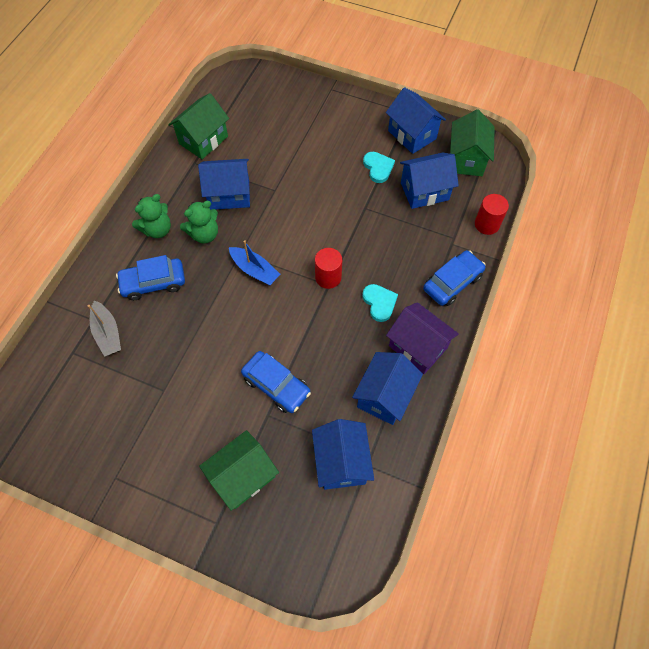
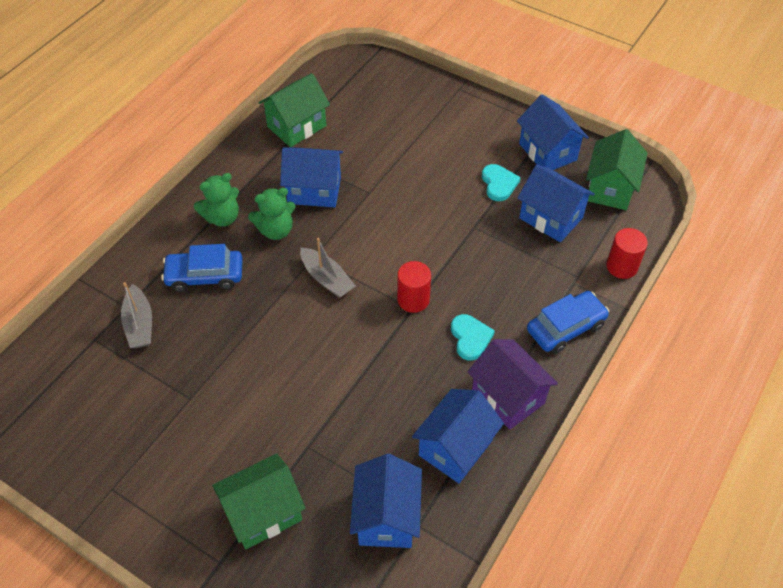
camera: 10 degrees right, 10 degrees down
blue boat [229,240,280,285] -> grey boat [300,238,355,298]
blue car [241,351,311,413] -> none
blue house [400,152,459,209] -> blue house turned 45 degrees clockwise [518,164,595,242]

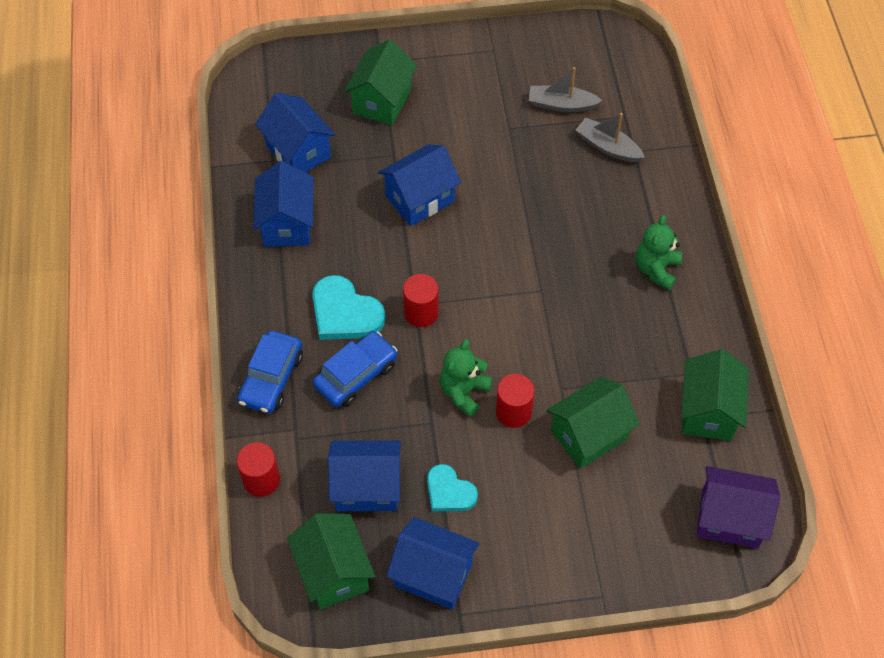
camera: 140 degrees right, 5 degrees up
blue car [161,244,243,292] -> blue car moved to [312,331,397,407]
green teddy bear [248,188,296,240] -> green teddy bear moved to [440,339,492,417]
blue house [280,147,343,207] -> blue house moved to [378,144,461,226]
grey boat [300,238,355,298] -> grey boat moved to [529,67,603,112]
turquoise heart [451,314,495,360] -> turquoise heart [312,275,385,340], size x1.55
purple house [468,339,558,430] -> purple house moved to [696,466,780,549]
none -> red cylinder [496,374,535,428]
none -> green house [547,377,640,469]

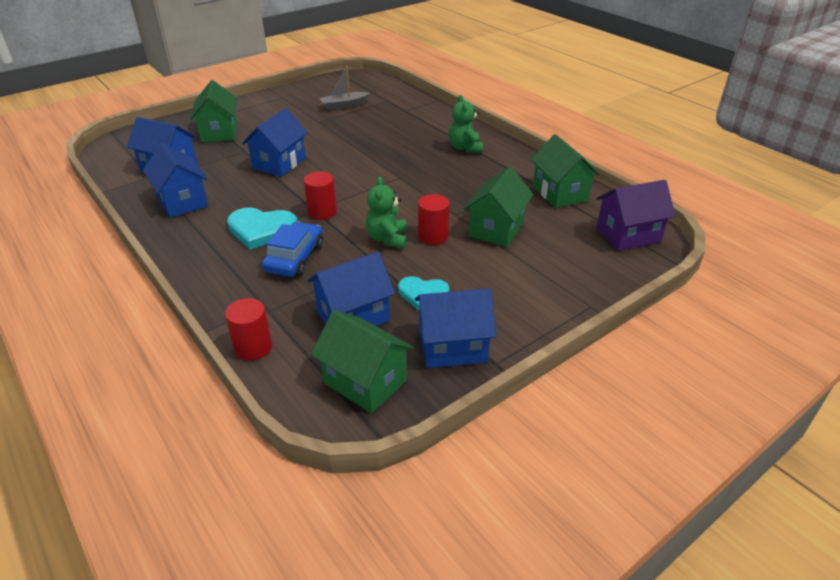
camera: 30 degrees left, 20 degrees down
blue car [237,331,303,414] -> none
grey boat [576,113,645,162] -> none

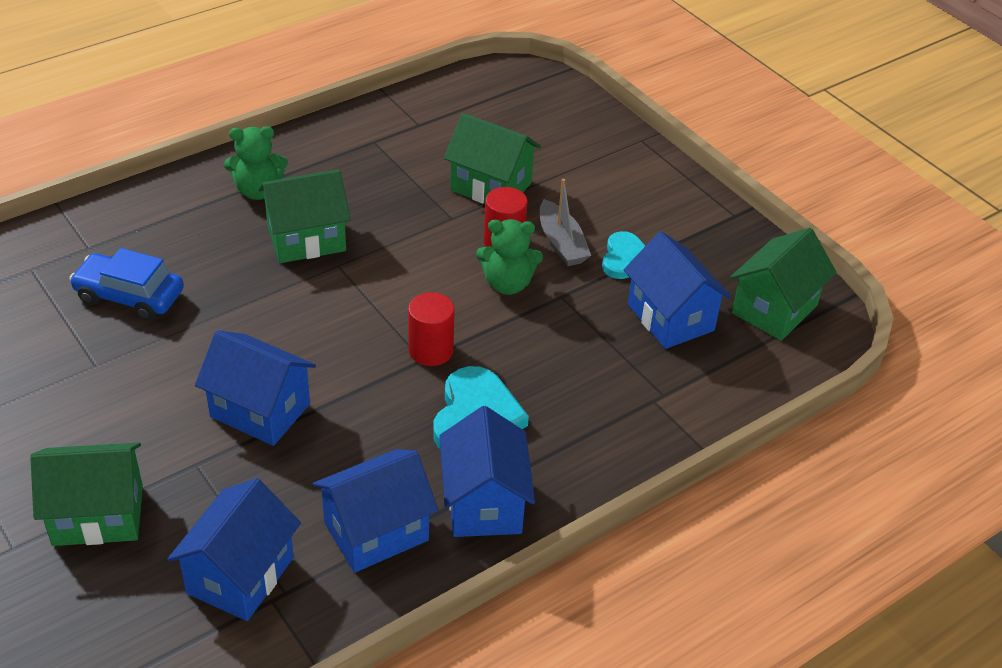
camera: 90 degrees left, 5 degrees up
red cylinder [225,298,272,361] -> none
blue car [262,222,323,277] -> blue car moved to [69,248,184,321]
grey boat [320,66,370,110] -> grey boat moved to [540,179,591,266]
blue house [415,289,496,368] -> blue house moved to [440,406,535,537]
green house [531,134,600,208] -> green house moved to [258,169,351,263]
purple house [596,180,676,251] -> none

